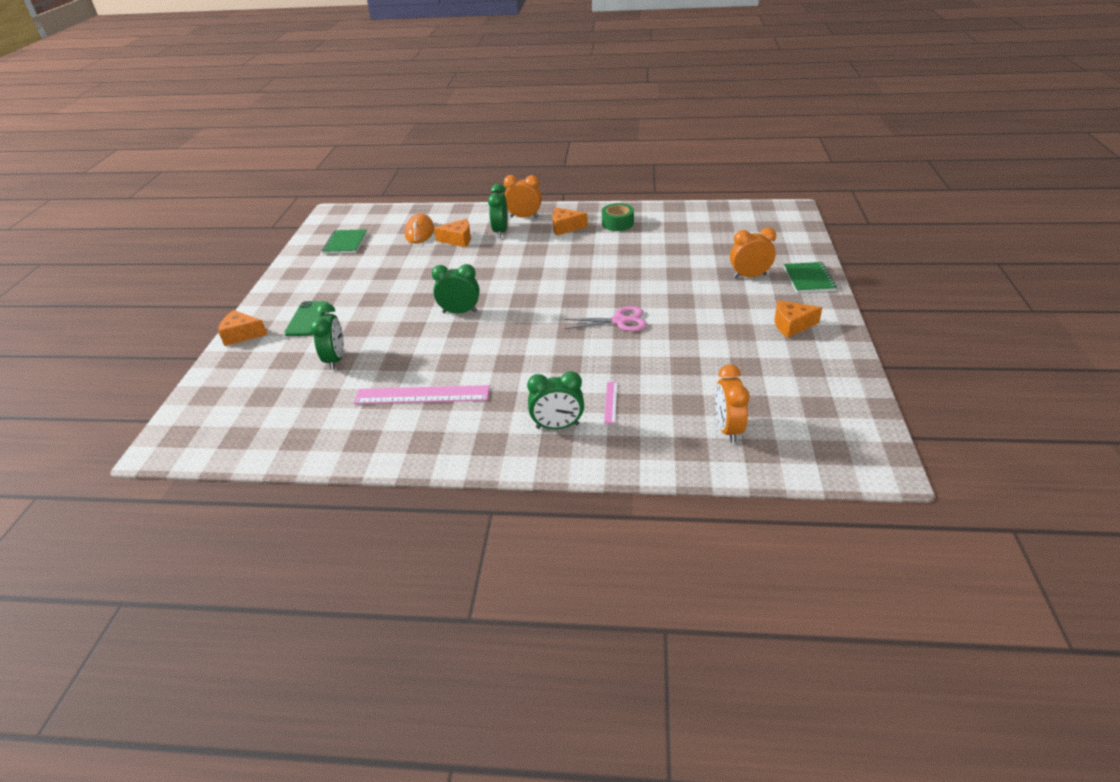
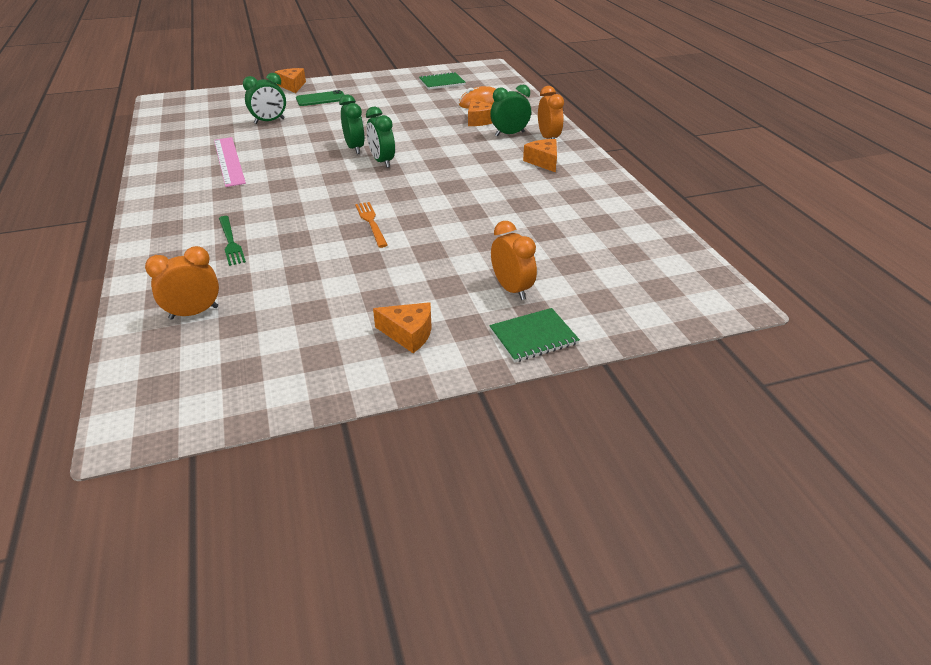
camera: 65 degrees right, 0 degrees up
green clock [527,371,584,429] -> green clock moved to [366,106,395,168]
pink scissors [564,306,647,331] -> orange fork [355,202,388,248]
green tape [602,203,634,231] -> none
pink ruler [604,382,618,424] -> green fork [219,216,246,266]
orange cheese [774,300,822,338] -> orange cheese turned 135 degrees clockwise [373,302,432,353]

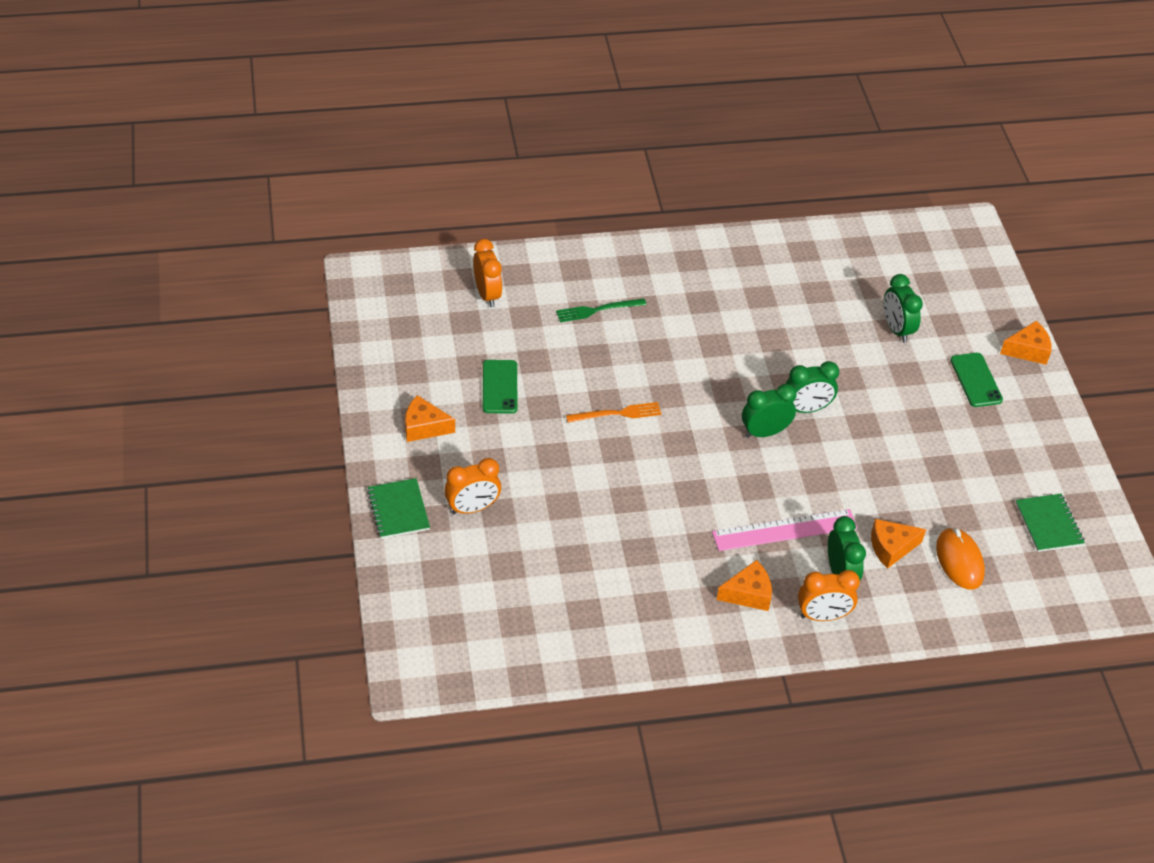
camera: 95 degrees right, 10 degrees up
pink ruler [214,137,246,187] -> pink ruler moved to [712,509,858,551]
orange cheese [373,302,432,353] -> orange cheese turned 75 degrees clockwise [405,395,455,442]
none -> green phone [483,360,518,414]

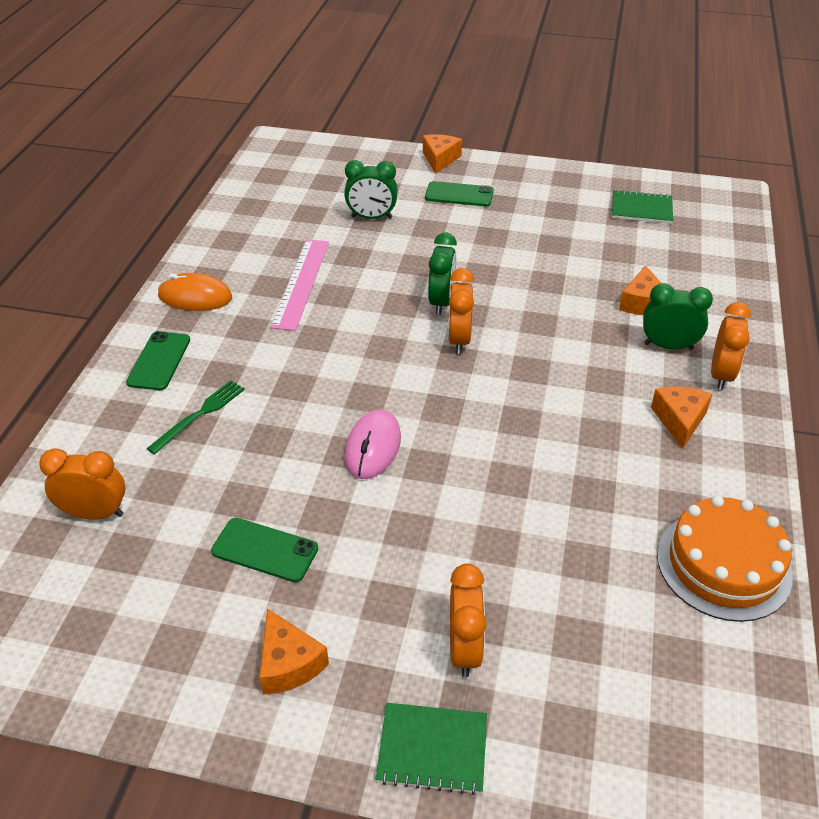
camera: 65 degrees left, 5 degrees down
orange cheese [405,395,455,442] -> orange cheese turned 60 degrees counterclockwise [259,608,329,695]
green fork [556,298,646,322] -> green fork turned 150 degrees counterclockwise [146,380,245,454]
orange fork [566,402,661,423] -> pink mouse [344,410,401,479]
pink ruler [712,509,858,551] -> pink ruler moved to [270,239,329,331]
green clock [742,384,797,438] -> orange clock [448,268,474,354]
orange mouse [936,527,985,589] -> orange mouse moved to [158,273,232,311]
none -> green phone [126,331,190,390]
none -> orange cake [657,495,793,622]

